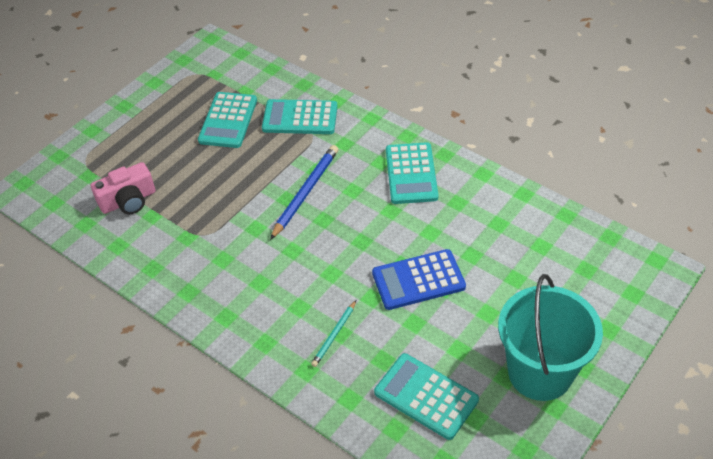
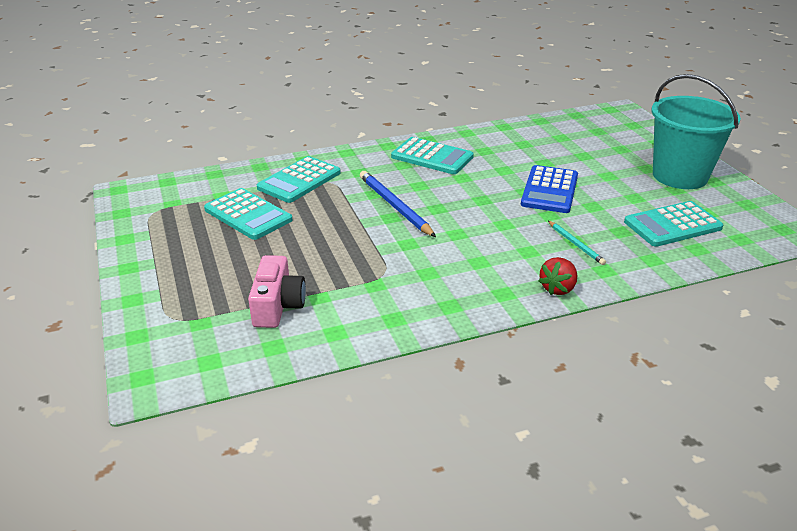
camera: 60 degrees left, 15 degrees down
none -> red strawberry [539,257,577,295]

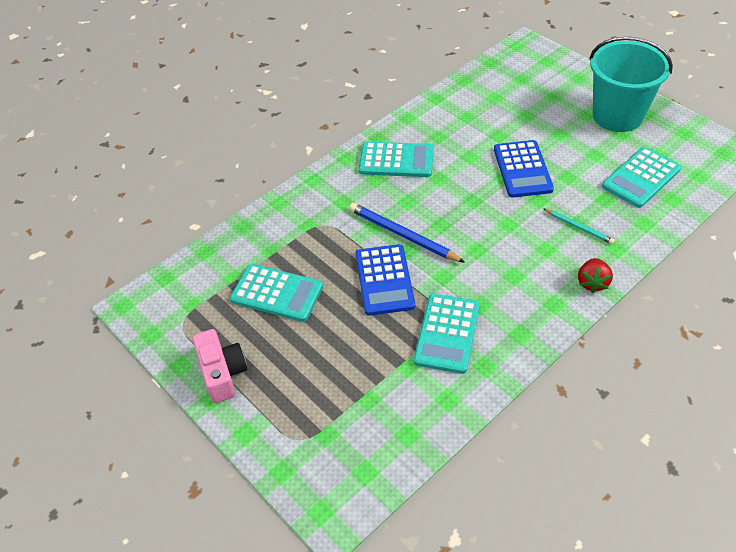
camera: 20 degrees left, 15 degrees up
pink camera [248,255,306,328] -> pink camera moved to [192,329,247,403]
turquoise calculator [257,156,341,203] -> turquoise calculator moved to [414,294,480,374]
none -> blue calculator [356,244,415,316]

